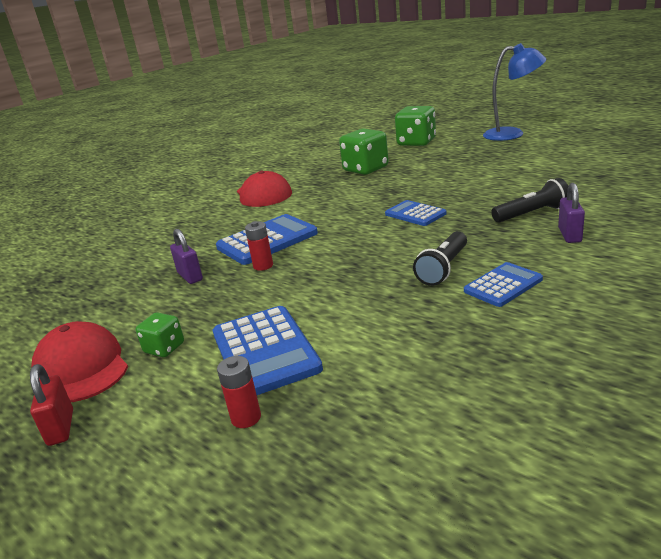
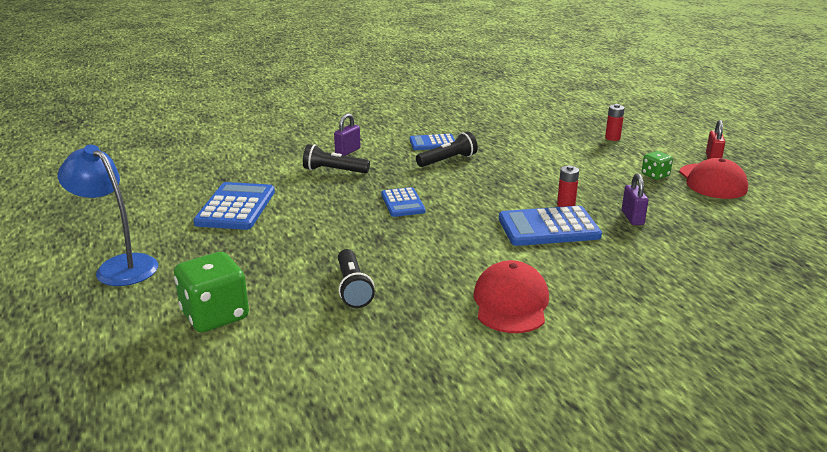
camera: 155 degrees left, 0 degrees up
blue calculator [213,306,323,395] -> blue calculator moved to [193,182,275,230]
green dice [339,129,388,175] -> black flashlight [338,249,375,308]

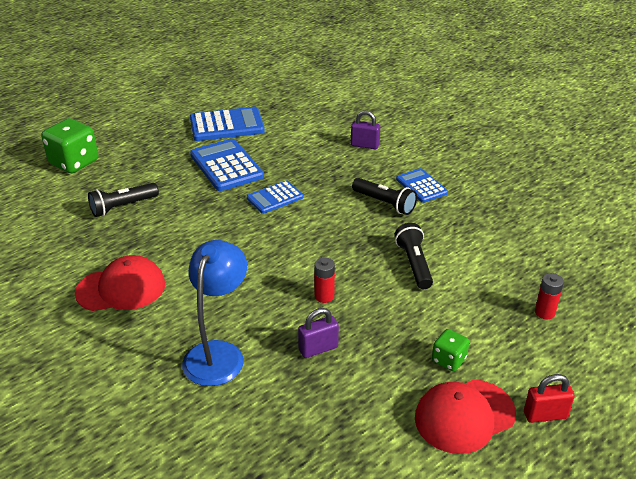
camera: 70 degrees right, 10 degrees up
blue lamp [58,145,158,286] -> blue lamp moved to [182,240,247,386]
black flashlight [303,144,370,173] -> black flashlight moved to [395,223,433,289]
blue calculator [499,206,602,246] -> blue calculator moved to [190,139,264,191]

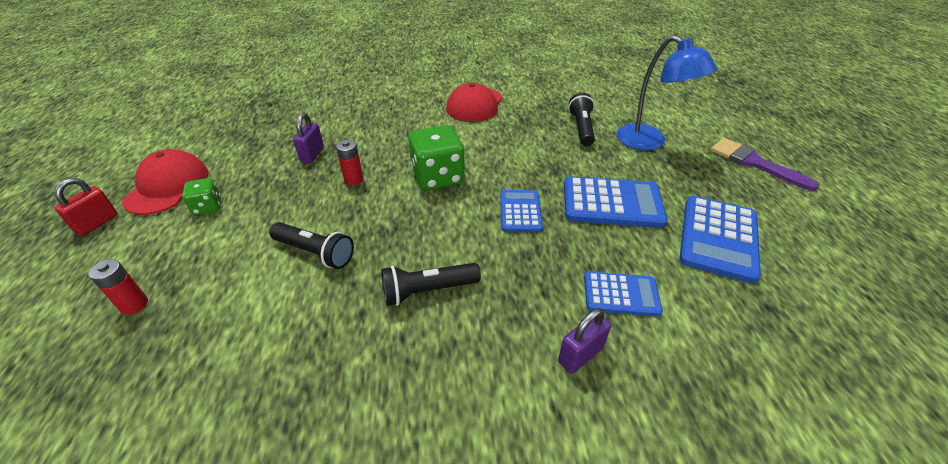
camera: 125 degrees right, 5 degrees up
green dice [41,118,98,173] -> green dice moved to [408,125,465,190]
blue lamp [182,240,247,386] -> blue lamp moved to [617,35,717,150]
blue calculator [396,168,448,203] -> blue calculator moved to [584,271,663,317]
none -> purple brush [710,138,819,191]

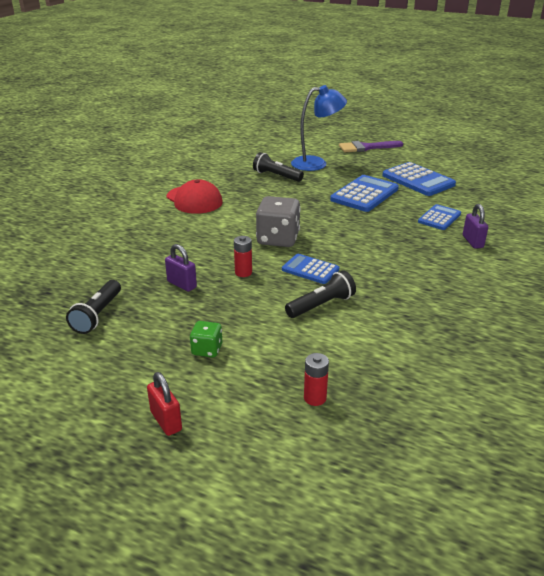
camera: 60 degrees left, 10 degrees down
red cap [122,149,209,215] -> none
black flashlight [381,263,481,306] -> black flashlight moved to [66,280,121,334]
green dice [408,125,465,190] -> grey dice [256,196,301,247]
blue calculator [500,190,543,232] -> blue calculator moved to [282,254,339,284]

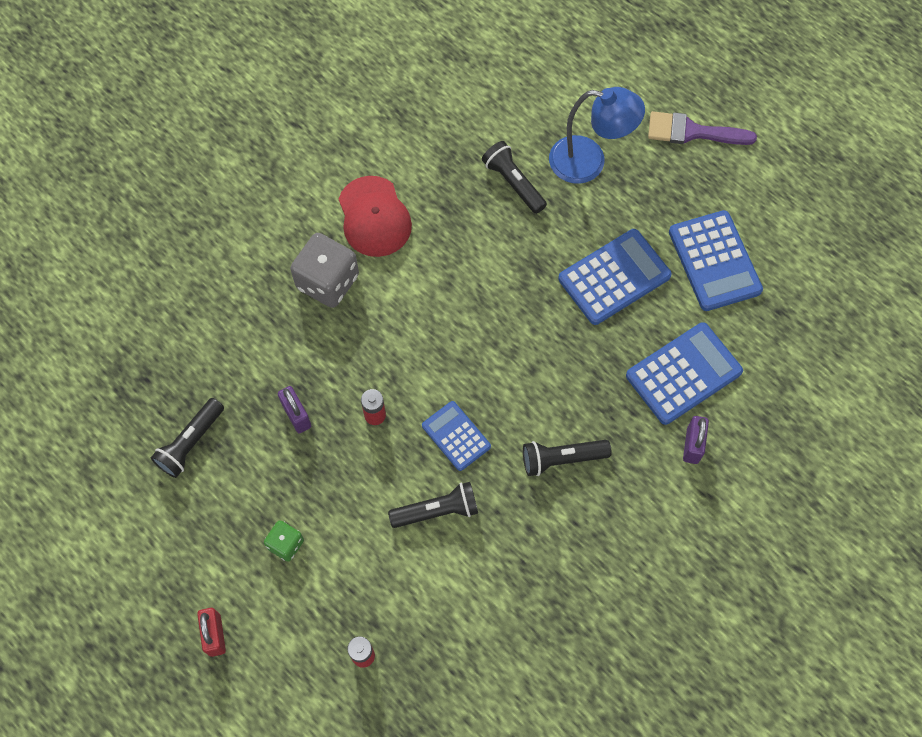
camera: 20 degrees right, 35 degrees up
grey dice [256,196,301,247] -> grey dice moved to [290,233,359,308]
blue calculator [418,204,461,230] -> blue calculator [626,322,743,425], size x1.63
none -> black flashlight [523,440,612,476]

